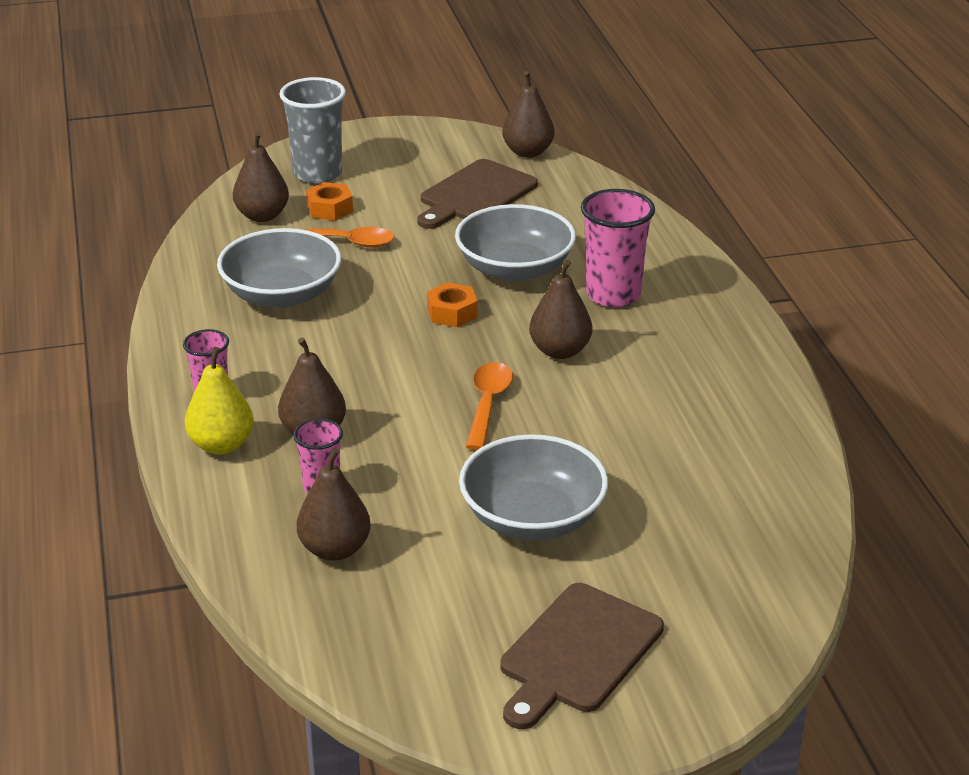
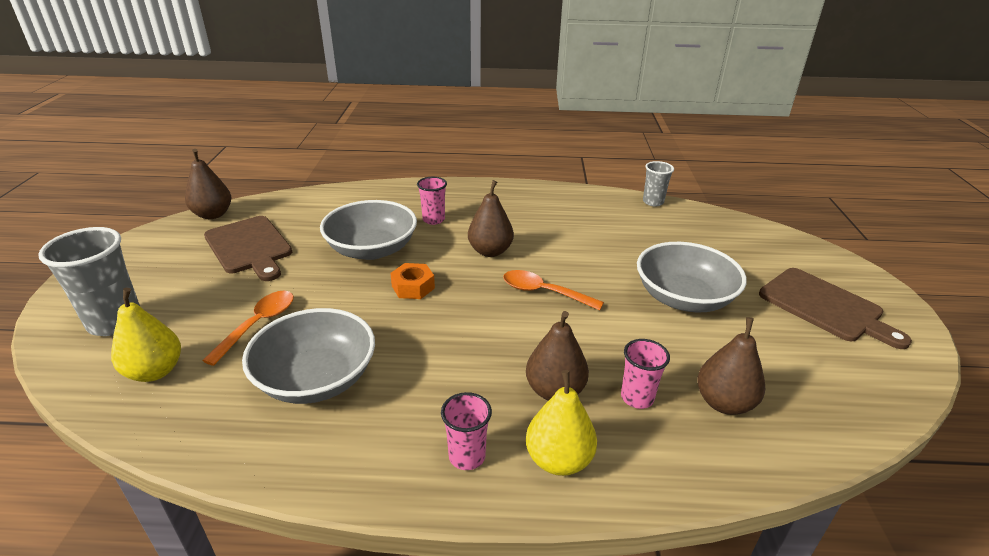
camera: 75 degrees left, 0 degrees up
brown pear [233,132,289,222] -> yellow pear [111,288,181,382]
orange nut [306,182,353,220] -> none
pink cup [581,189,655,307] -> pink cup [417,177,447,225], size x0.58
none -> grey cup [643,161,674,206]

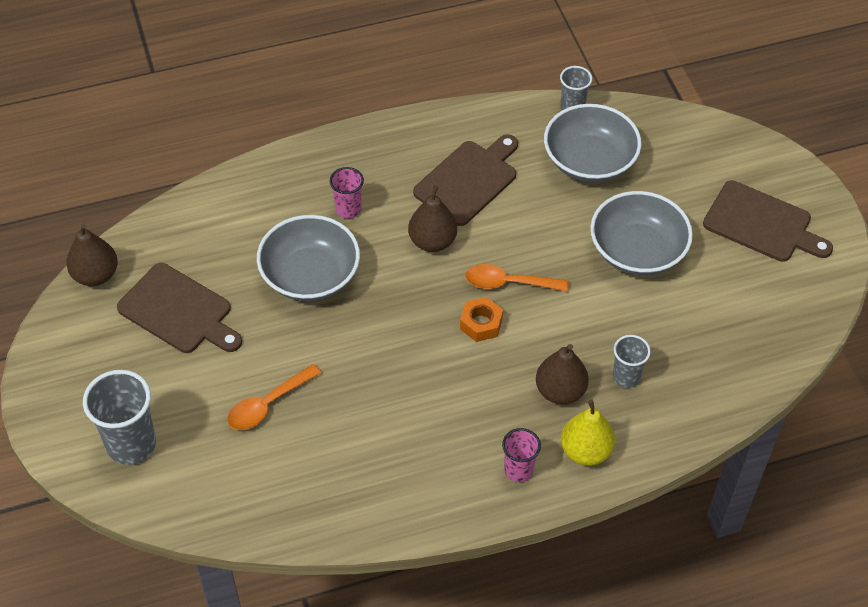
camera: 20 degrees left, 20 degrees up
yellow pear [111,288,181,382] -> none
orange spoon [202,291,294,366] -> orange spoon turned 135 degrees counterclockwise [227,364,321,430]
grey bowl [242,308,375,404] -> grey bowl moved to [544,104,642,183]
orange nut [390,263,435,299] -> orange nut moved to [460,297,503,342]
pink cup [621,339,670,409] -> grey cup [613,335,651,388]
brown pear [697,317,765,415] -> none
none -> brown cutting board [413,134,518,226]

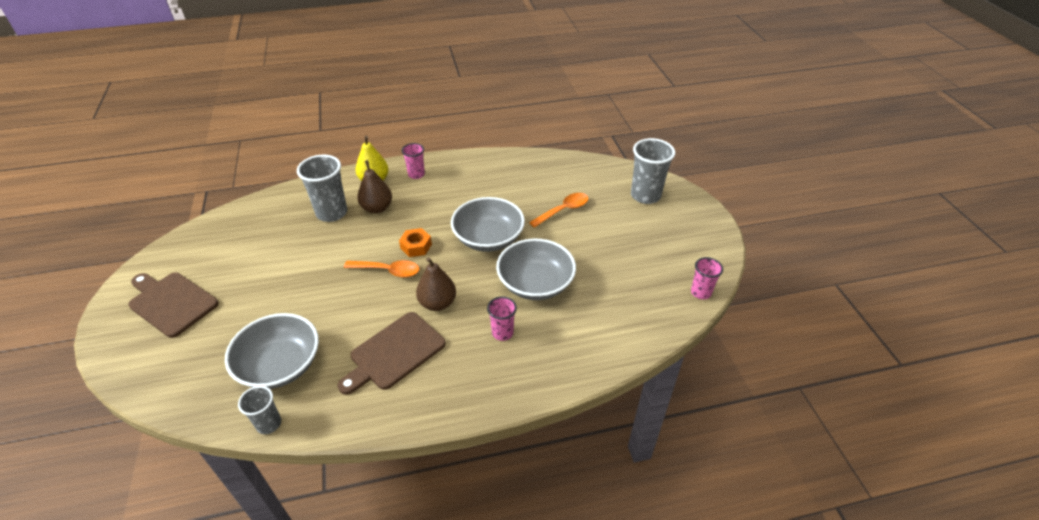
camera: 175 degrees left, 10 degrees down
brown pear [66,224,118,286] -> pink cup [691,257,723,299]
brown cutting board [117,263,242,353] -> none
grey bowl [590,191,693,275] -> grey bowl moved to [451,197,525,252]
grey cup [613,335,651,388] -> grey cup [297,155,347,222], size x1.74

